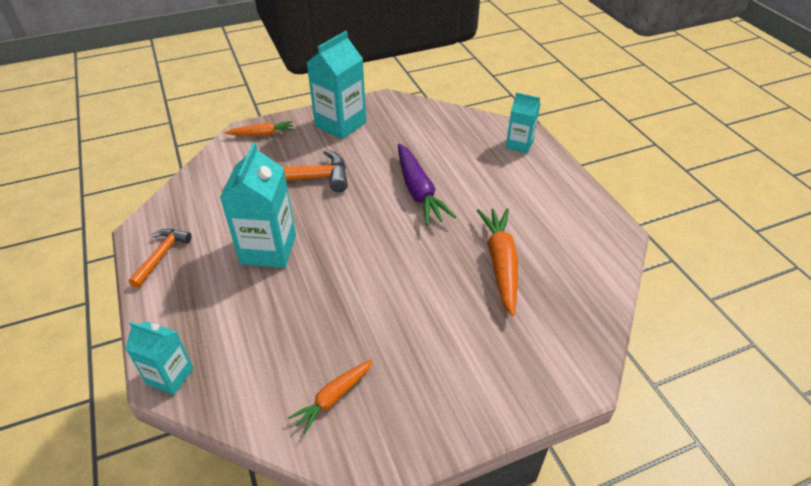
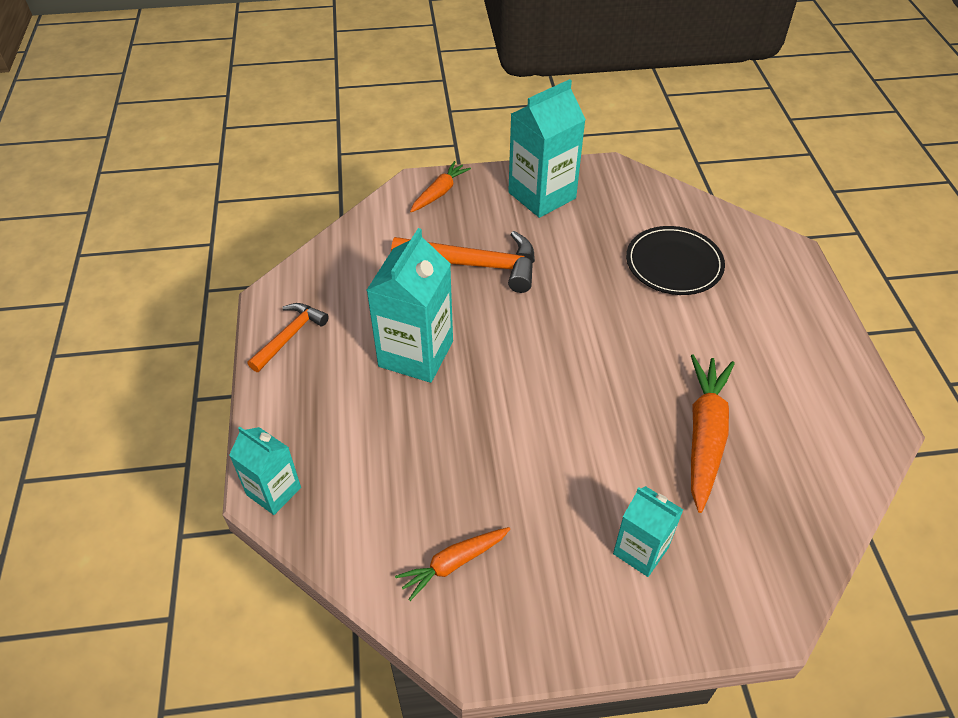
camera: 15 degrees right, 5 degrees up
orange carrot [225,121,294,136] -> orange carrot turned 60 degrees counterclockwise [410,161,471,212]
purple carrot [398,144,456,225] -> none
turquoise carton [506,92,540,154] -> turquoise carton moved to [613,486,683,577]
none -> black plate [626,226,725,295]

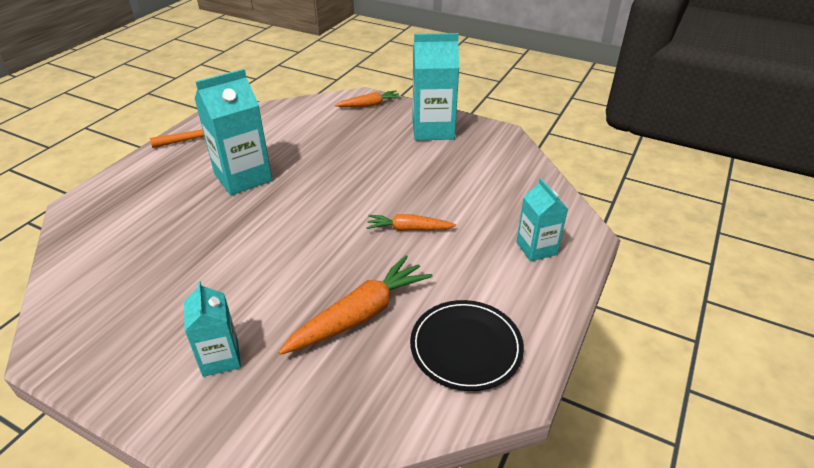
camera: 35 degrees right, 10 degrees down
turquoise carton [229,427,301,515] -> turquoise carton moved to [516,178,568,261]
orange hammer [391,231,535,293] -> none
orange carrot [395,527,510,601] -> orange carrot moved to [366,214,456,231]
black plate [626,226,725,295] -> black plate moved to [410,300,524,391]

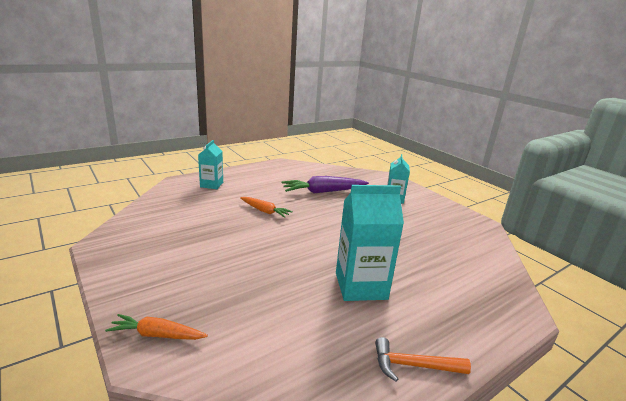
camera: 155 degrees left, 15 degrees down
orange carrot [278,255,433,355] -> purple carrot [281,176,369,193]
black plate [410,300,524,391] -> none
turquoise carton [413,33,459,140] -> none

